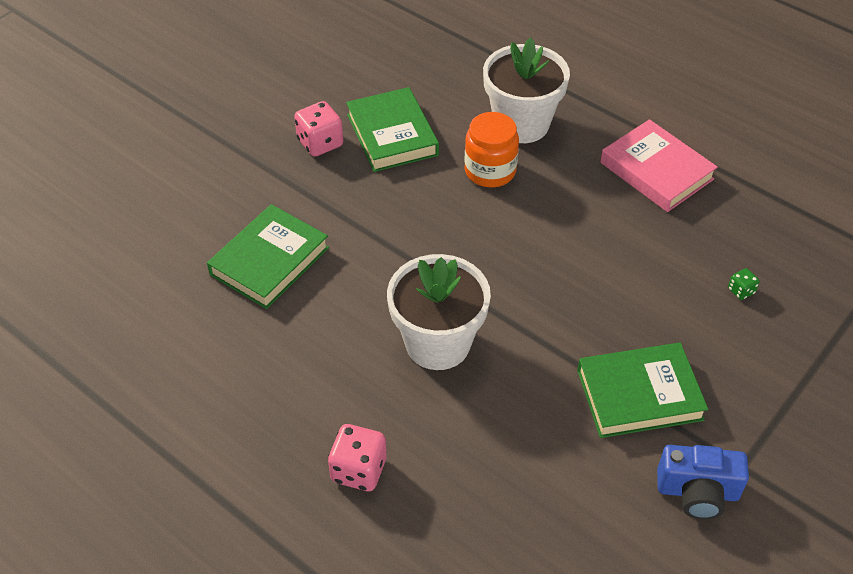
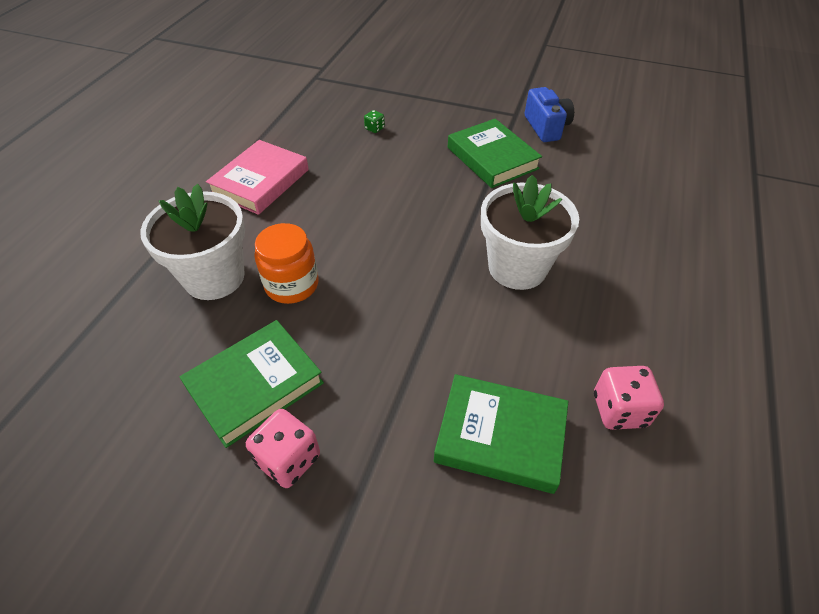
camera: 110 degrees left, 0 degrees up
pink dice [328,424,387,491] -> pink dice moved to [594,366,664,430]

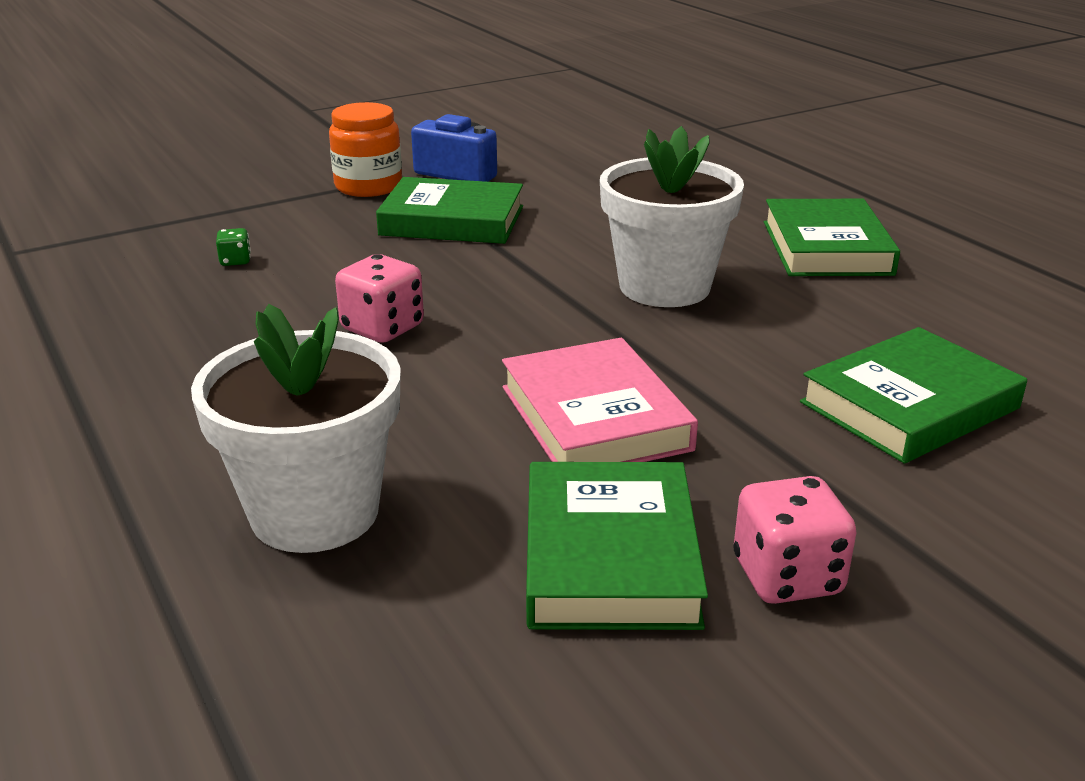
camera: 50 degrees left, 20 degrees down
pink book [206,140,309,215] -> pink book moved to [502,338,698,462]
orange jar [254,223,318,304] -> orange jar moved to [329,102,402,197]
pink dice [594,366,664,430] -> pink dice moved to [335,254,424,343]
none -> green book [764,199,900,276]

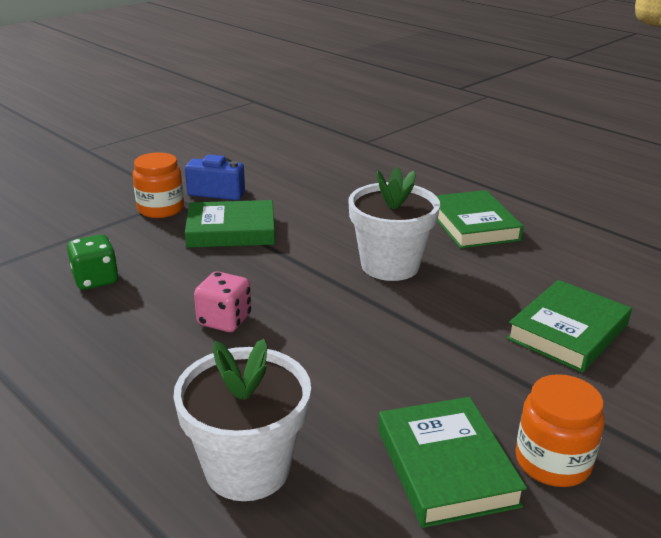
camera: 15 degrees left, 0 degrees up
green dice [216,228,251,266] -> green dice [67,234,119,290], size x1.95
pink book [502,338,698,462] -> none
pink dice [733,476,856,604] -> orange jar [515,374,605,487]

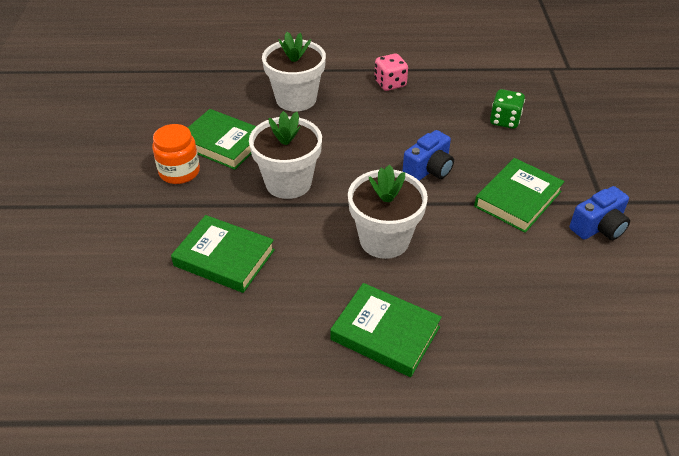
camera: 135 degrees right, 15 degrees up
orange jar [133,152,184,218] -> none
pink dice [194,272,251,332] -> pink dice moved to [374,53,408,91]
green book [507,280,632,373] -> green book turned 60 degrees counterclockwise [171,215,275,293]
none -> white flower pot [249,111,322,199]
none -> blue camera [402,130,454,181]

